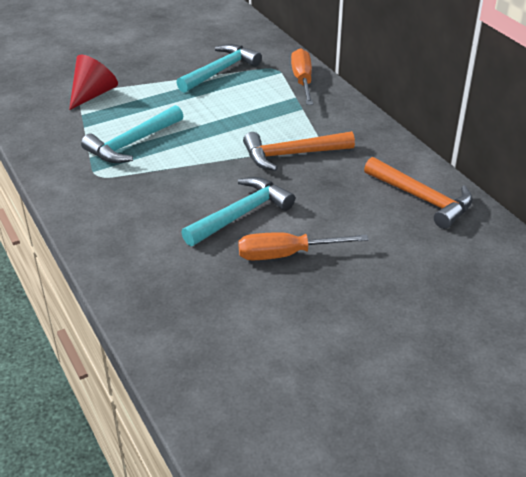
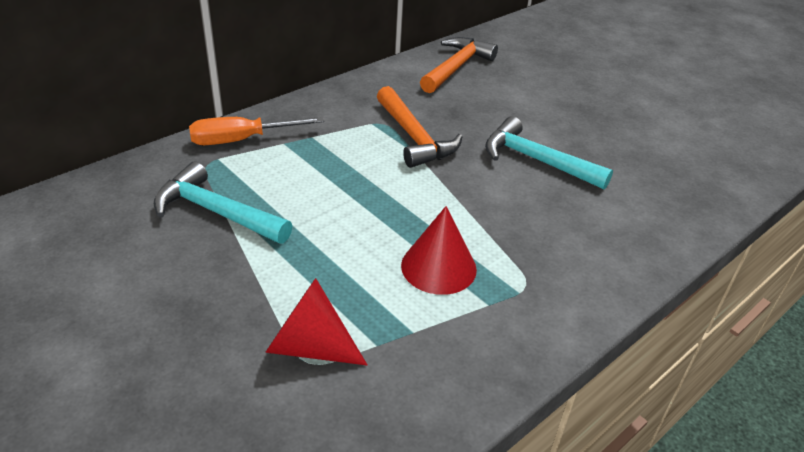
camera: 105 degrees left, 0 degrees up
turquoise hammer [81,105,183,163] -> red cone [401,206,477,295]
orange screwdriver [238,232,369,260] -> none

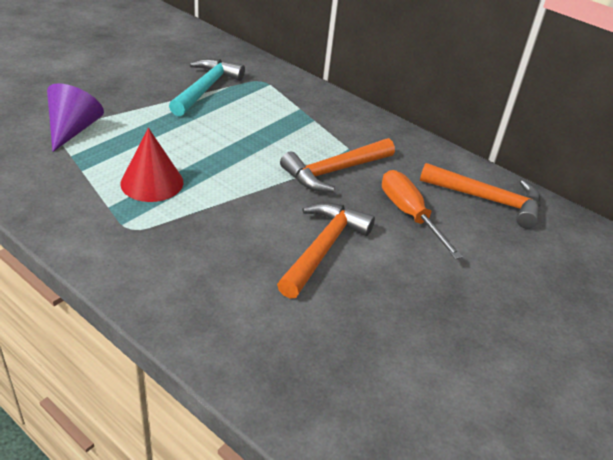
camera: 80 degrees right, 0 degrees up
orange screwdriver [189,117,324,145] -> orange screwdriver moved to [382,170,463,259]
red cone [265,278,367,365] -> purple cone [47,83,104,152]
turquoise hammer [485,116,613,190] -> orange hammer [277,202,375,299]

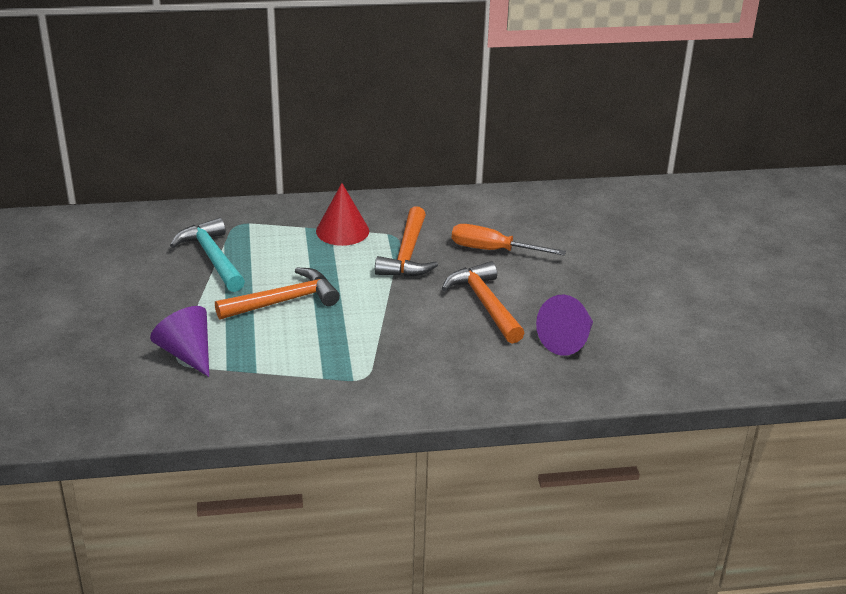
camera: 45 degrees left, 5 degrees down
red cone [120,128,183,202] -> red cone moved to [316,183,369,246]
orange hammer [420,163,541,229] -> orange hammer moved to [215,267,340,320]
none -> purple cone [536,295,593,356]

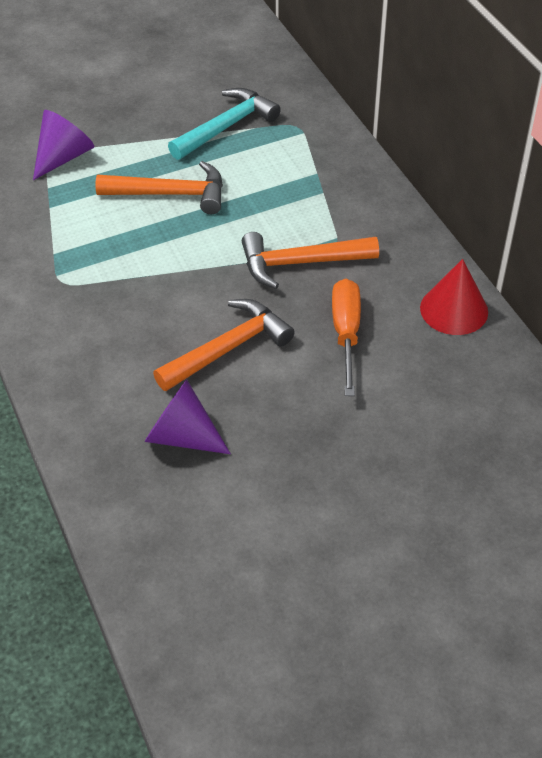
camera: 75 degrees right, 15 degrees up
orange hammer [215,267,340,320] -> orange hammer turned 45 degrees counterclockwise [95,161,223,214]
red cone [316,183,369,246] -> red cone moved to [420,259,488,335]

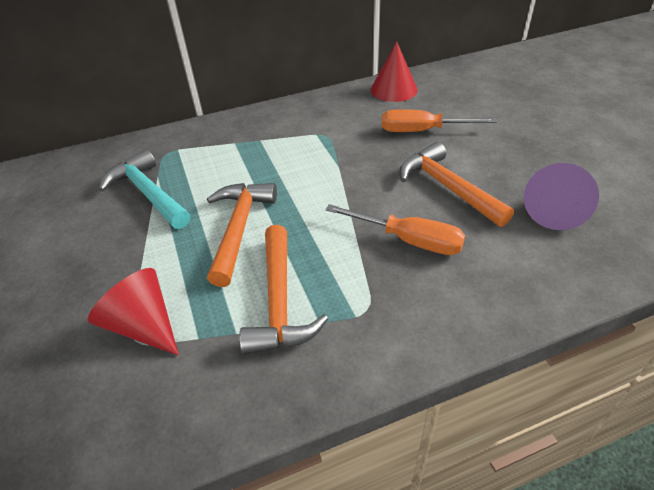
camera: 85 degrees left, 5 degrees down
purple cone [33,110,94,180] -> red cone [88,268,179,356]
orange hammer [242,232,379,289] -> orange hammer moved to [239,225,328,355]
none -> orange screwdriver [325,204,465,255]

